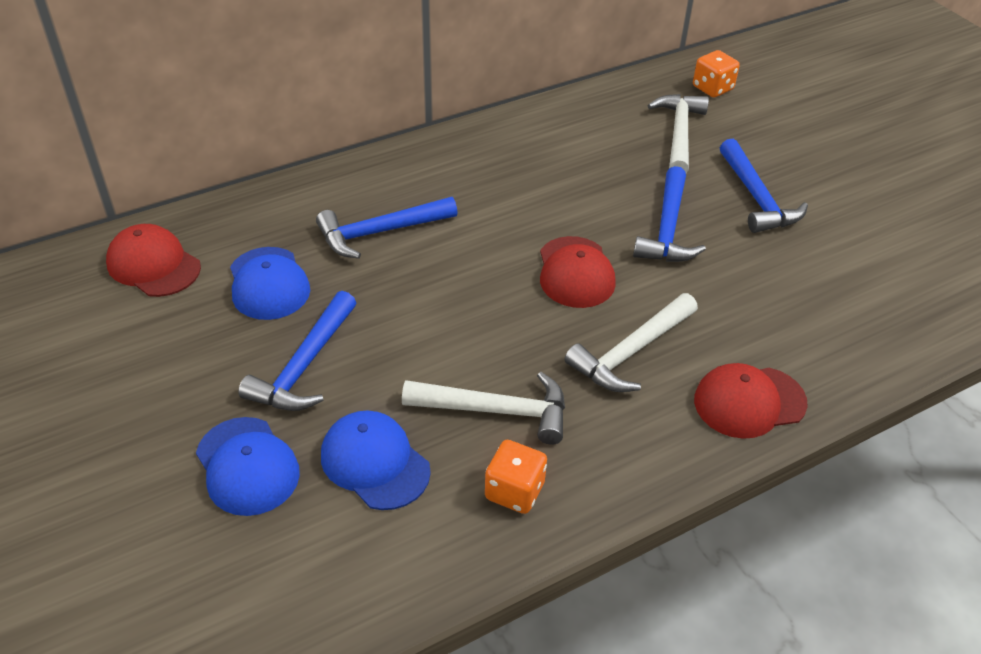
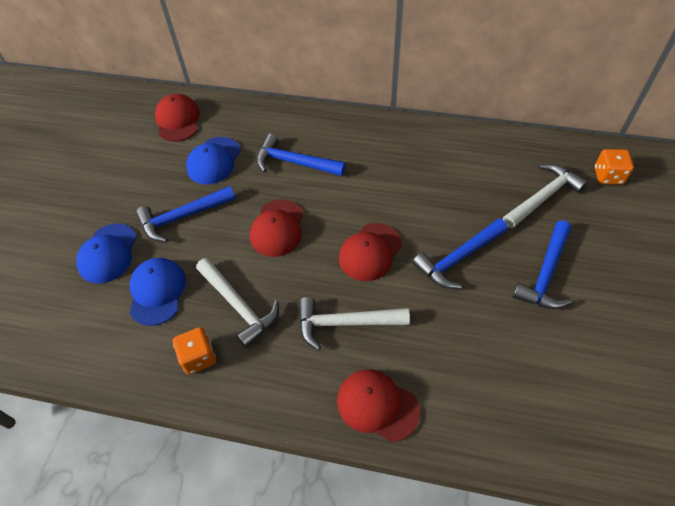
camera: 45 degrees right, 10 degrees up
none -> red cap [250,200,303,257]

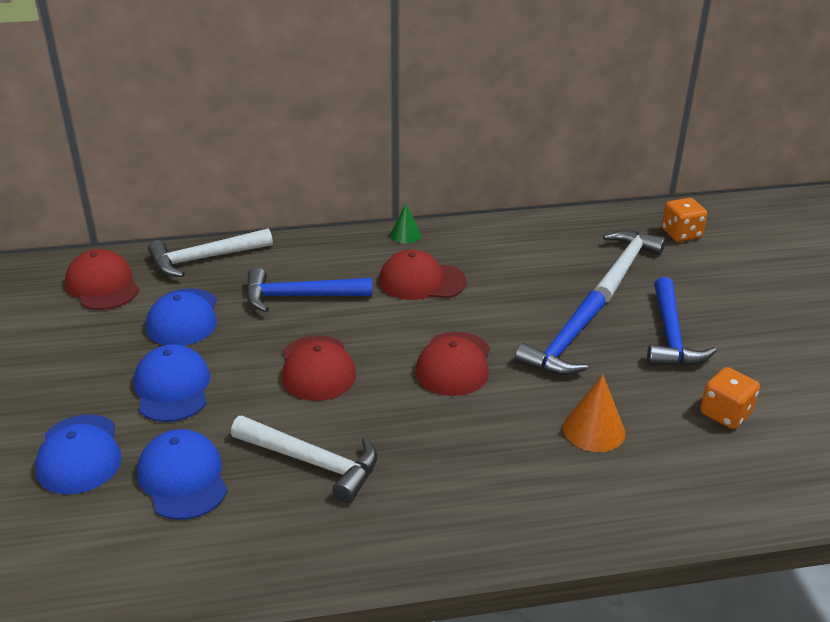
camera: 25 degrees left, 20 degrees down
blue hammer [136,186,235,242] -> blue cap [134,344,210,422]
orange dice [173,327,216,374] -> orange dice moved to [700,367,760,429]
white hammer [299,297,410,350] -> white hammer moved to [148,228,273,277]
red cap [337,369,420,442] -> red cap moved to [379,250,467,300]
none -> green cone [390,203,421,243]
none -> orange cone [563,374,625,452]

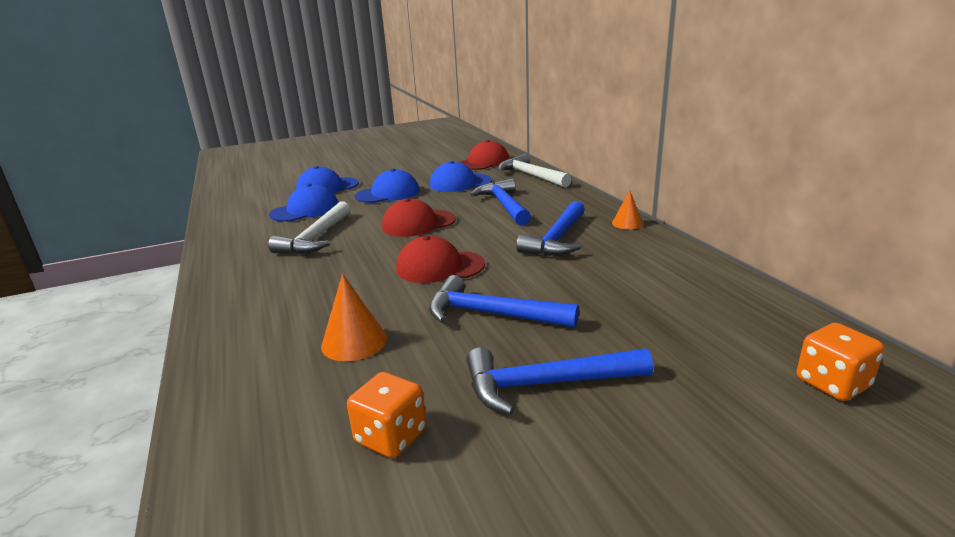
camera: 80 degrees right, 10 degrees down
red cap [379,250,467,300] -> blue hammer [516,201,585,256]
green cone [390,203,421,243] -> orange cone [612,190,643,229]
white hammer [594,230,666,302] -> none

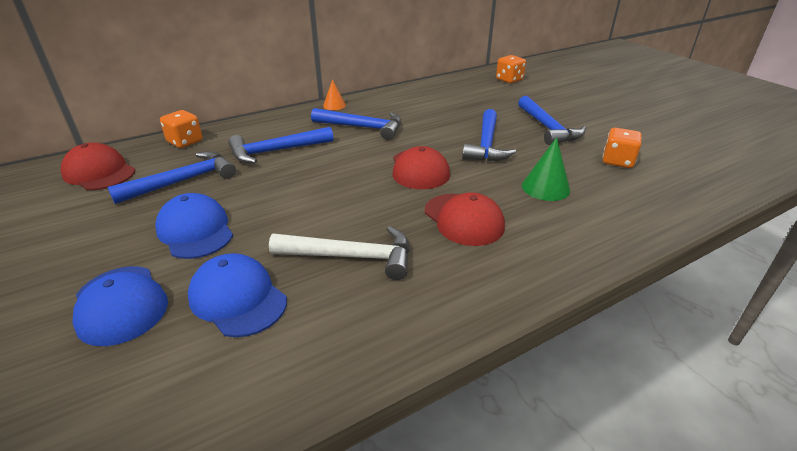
camera: 100 degrees left, 10 degrees up
orange cone [321,274,387,361] -> green cone [522,137,570,201]
red cap [382,198,456,237] -> red cap moved to [425,192,505,246]
blue cap [430,161,492,192] -> blue hammer [107,151,236,204]
white hammer [498,154,572,188] -> orange dice [160,110,203,148]

